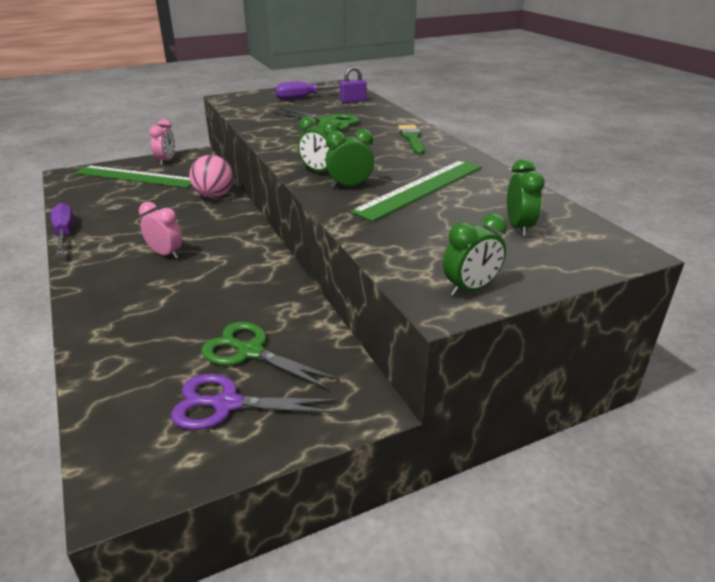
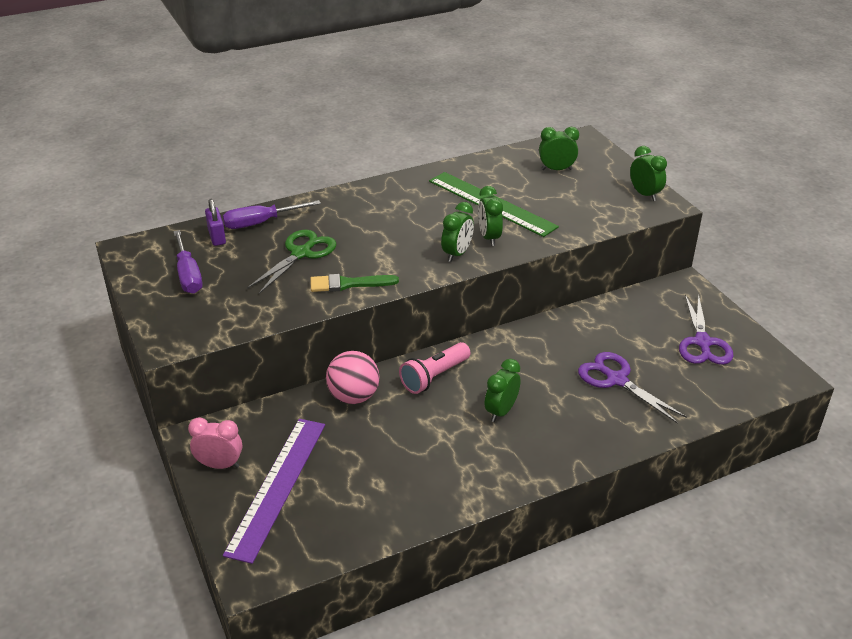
camera: 90 degrees left, 5 degrees up
purple screwdriver [51,203,74,254] -> purple screwdriver moved to [223,200,321,229]
green ruler [75,165,191,188] -> purple ruler [223,419,325,564]
pink clock [139,202,182,259] -> green clock [485,359,521,422]
green scissors [201,322,340,390] -> none
green brush [398,125,425,155] -> green brush moved to [310,274,399,292]
none -> pink flashlight [399,342,471,394]
none -> purple scissors [578,352,687,424]

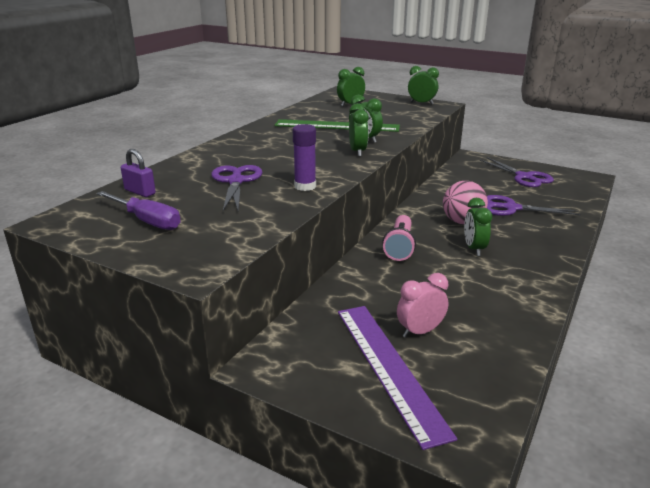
camera: 35 degrees left, 10 degrees down
pink clock [188,417,242,469] -> pink clock moved to [397,273,449,338]
purple screwdriver [223,200,321,229] -> none
green scissors [247,230,337,295] -> purple scissors [211,165,263,211]
green brush [310,274,399,292] -> purple glue stick [293,124,316,191]
pink ball [326,351,380,404] -> pink ball moved to [443,181,488,224]

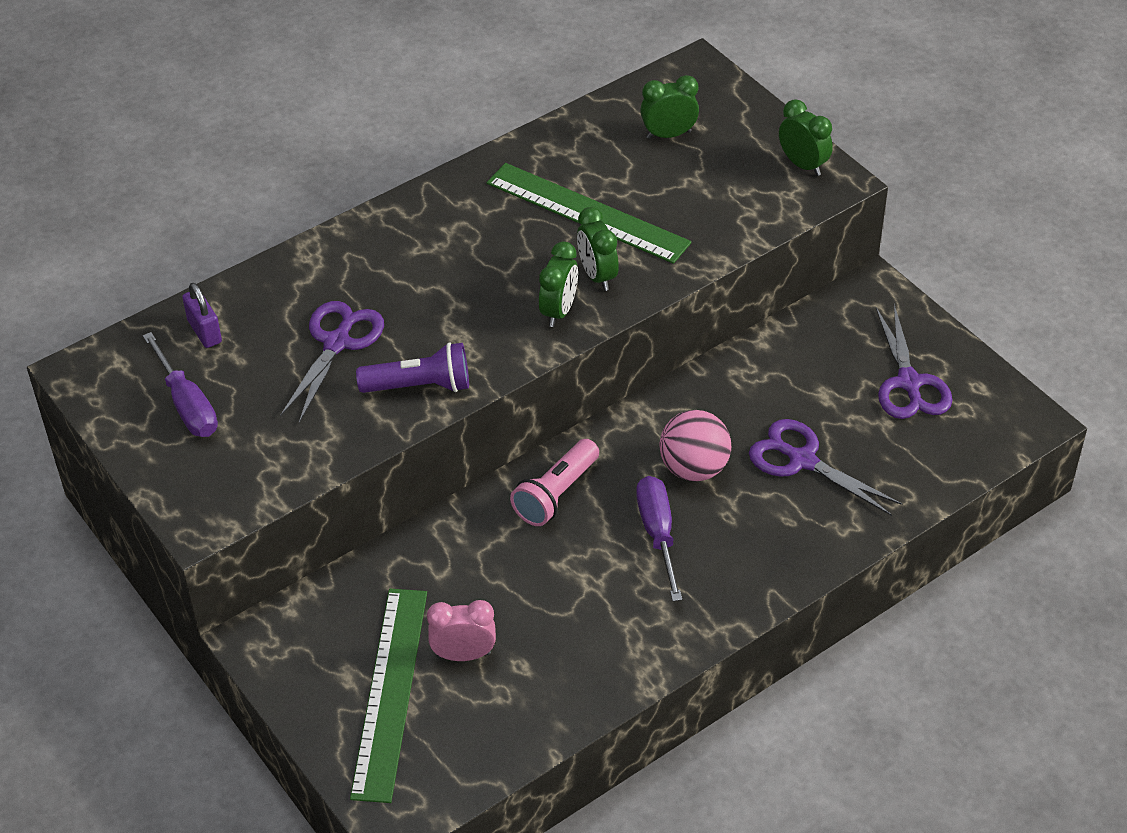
camera: 25 degrees right, 20 degrees up
purple glue stick [293,124,316,191] -> purple flashlight [356,342,469,393]
purple ruler [338,306,457,450] -> green ruler [350,589,427,803]
green clock [464,198,492,256] -> purple screwdriver [636,476,682,601]

